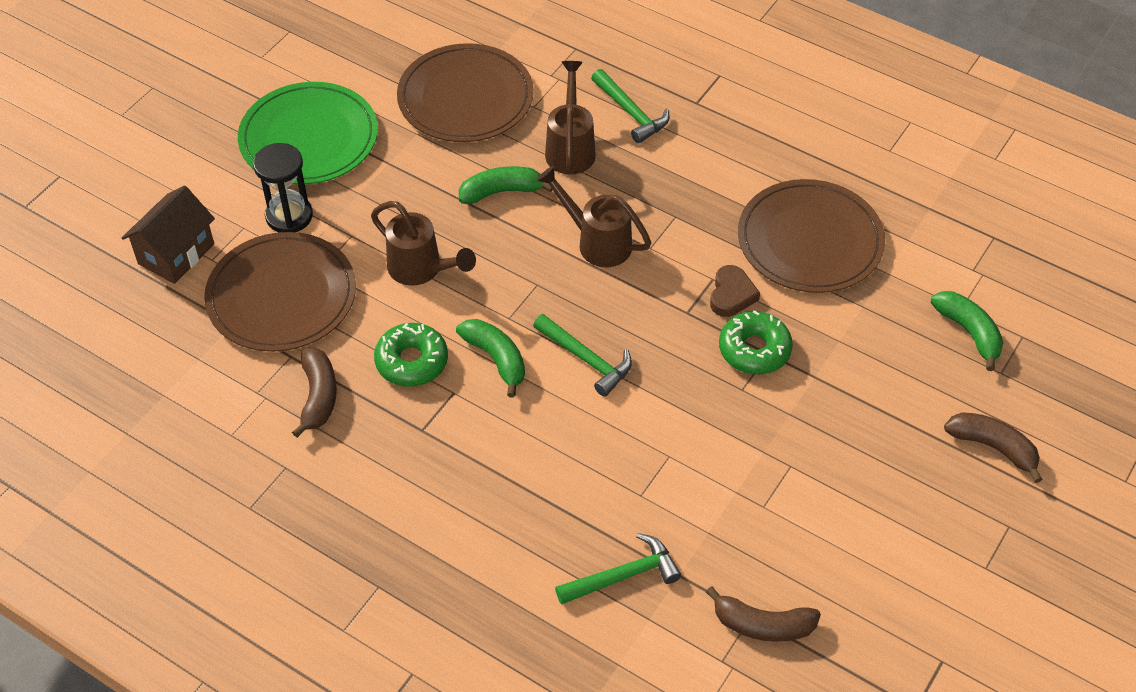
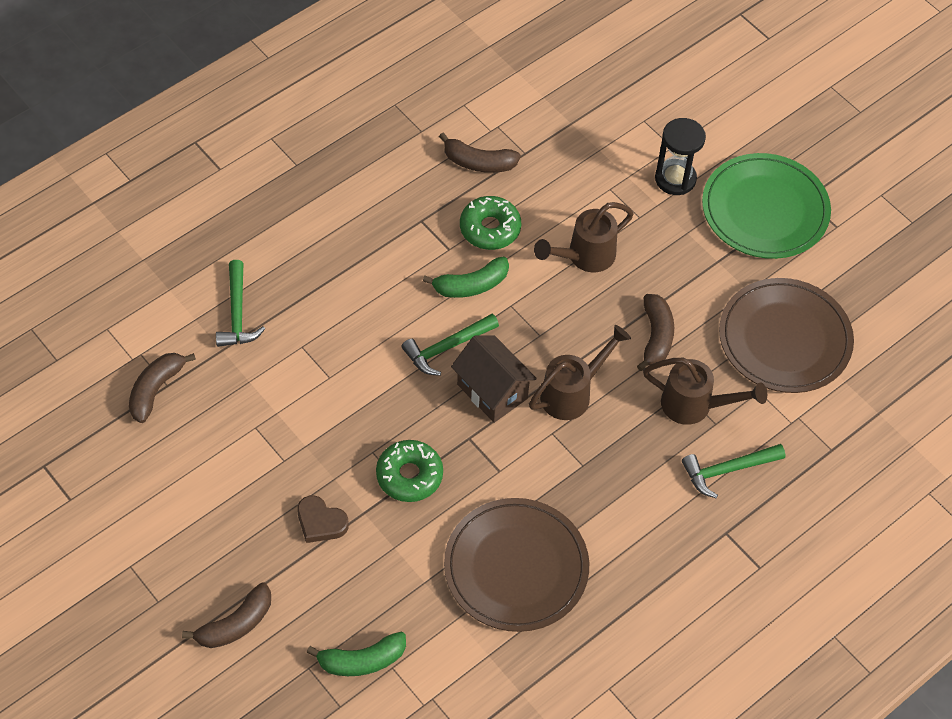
camera: 105 degrees right, 5 degrees up
brown house [122,185,215,284] -> brown house moved to [451,336,537,423]
brown plate [204,232,356,352] -> none
green banana [459,166,553,204] -> brown banana [637,294,674,371]
brown heart [710,265,760,317] -> brown heart moved to [297,495,349,543]

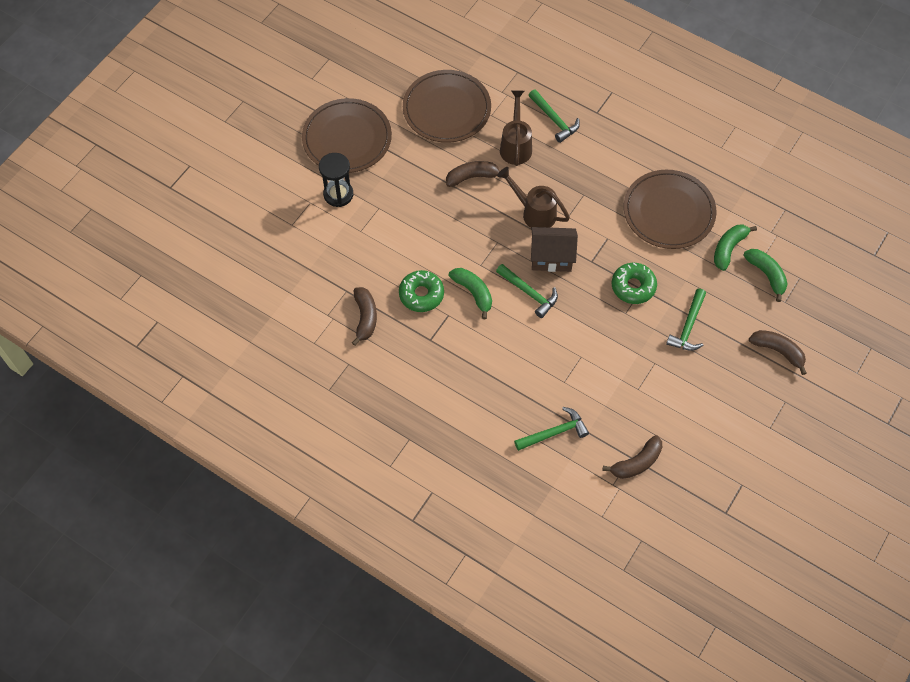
camera: 105 degrees left, 5 degrees up
brown banana [129,353,196,423] -> brown banana turned 45 degrees counterclockwise [602,435,662,479]
brown heart [297,495,349,543] -> green hammer [666,289,706,351]
brown house [451,336,537,423] -> brown house turned 60 degrees clockwise [531,227,578,272]
brown watering can [534,202,634,272] -> none
green plate [702,153,831,259] -> brown plate [302,98,392,173]
none -> green banana [714,225,757,271]

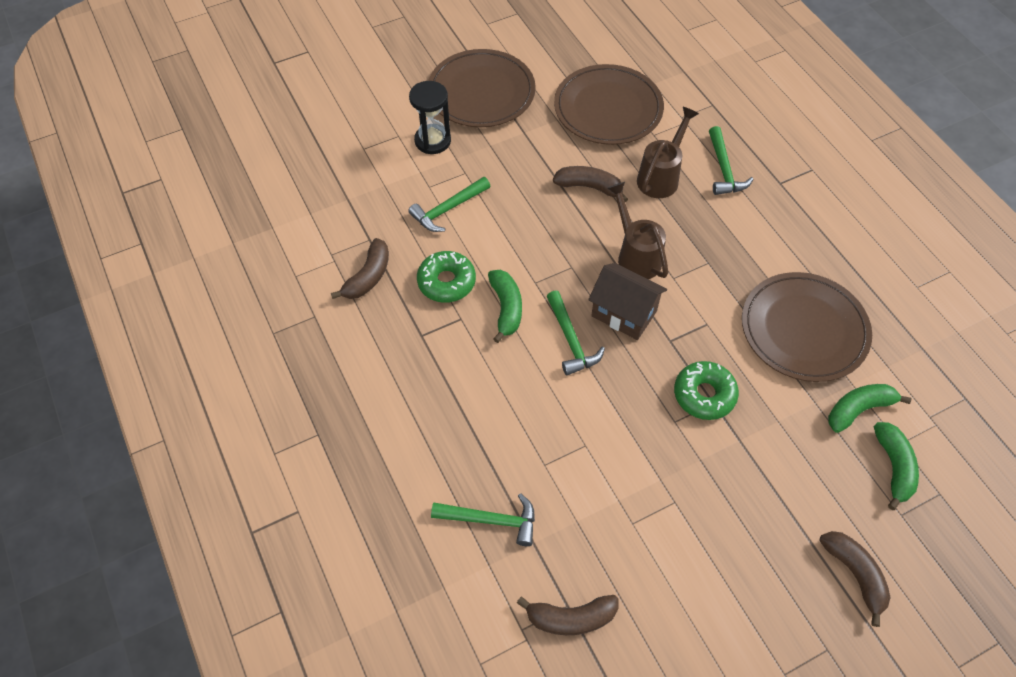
camera: 30 degrees right, 5 degrees down
green hammer [666,289,706,351] -> green hammer moved to [408,177,490,232]

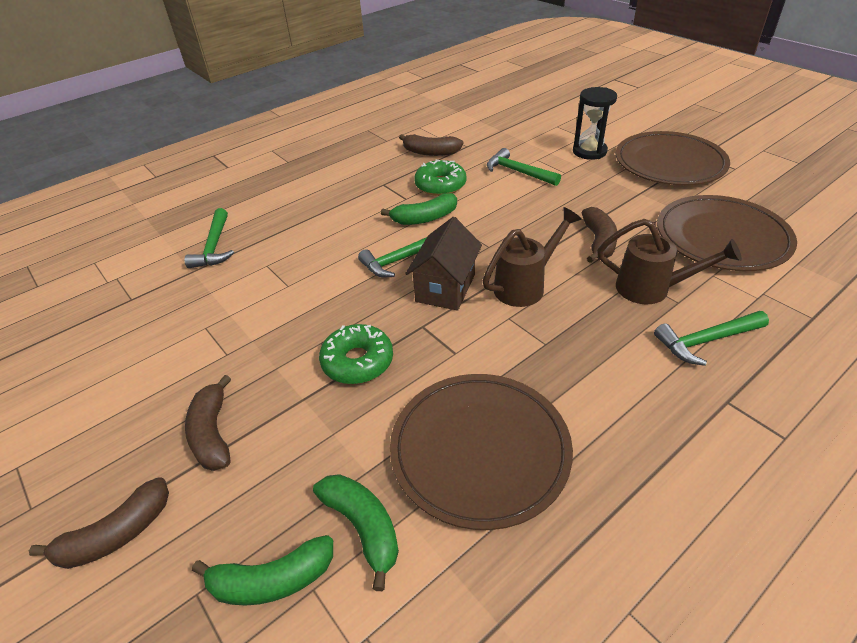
camera: 80 degrees right, 15 degrees down
brown banana [517,595,619,635] -> brown banana moved to [185,375,231,471]

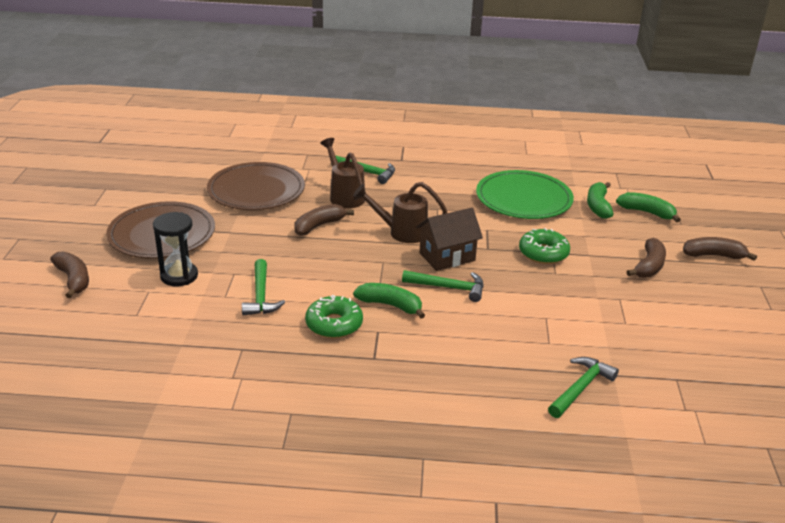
camera: 140 degrees left, 10 degrees down
brown plate [390,374,573,530] -> green plate [476,170,574,219]
brown banana [399,134,463,156] -> brown banana moved to [50,251,89,298]

